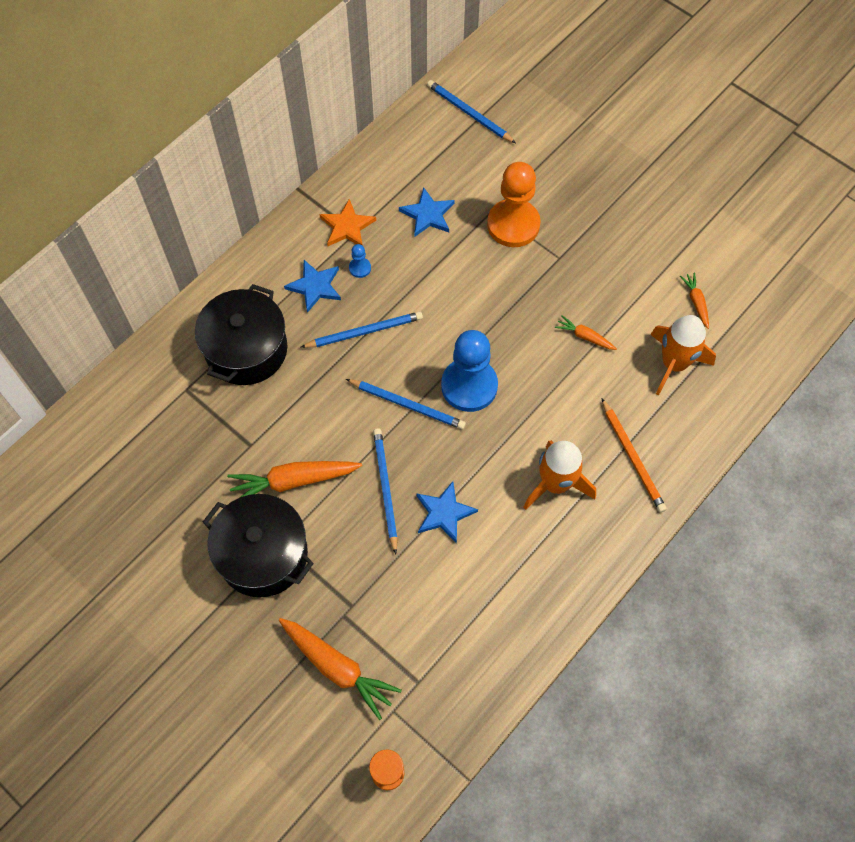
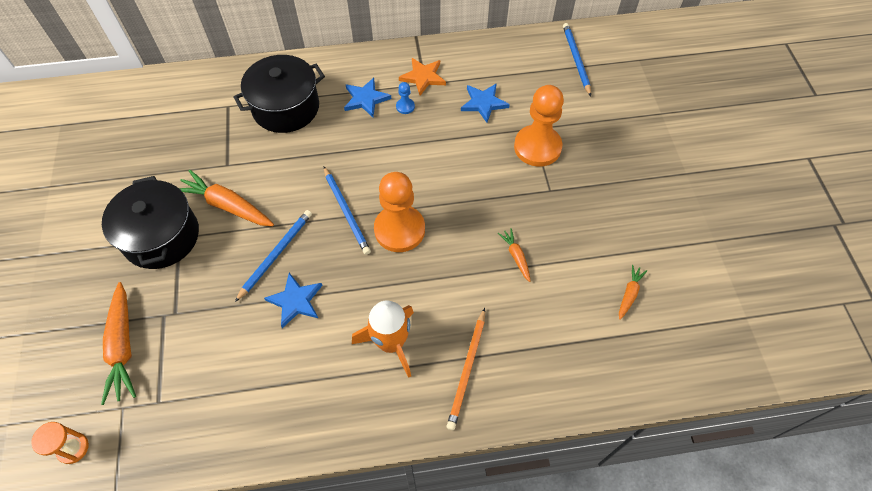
camera: 40 degrees right, 5 degrees down
blue pencil [301,311,423,348] -> none
blue pawn [441,330,498,412] -> orange pawn [374,172,425,252]
orange rocket [650,315,716,396] -> none

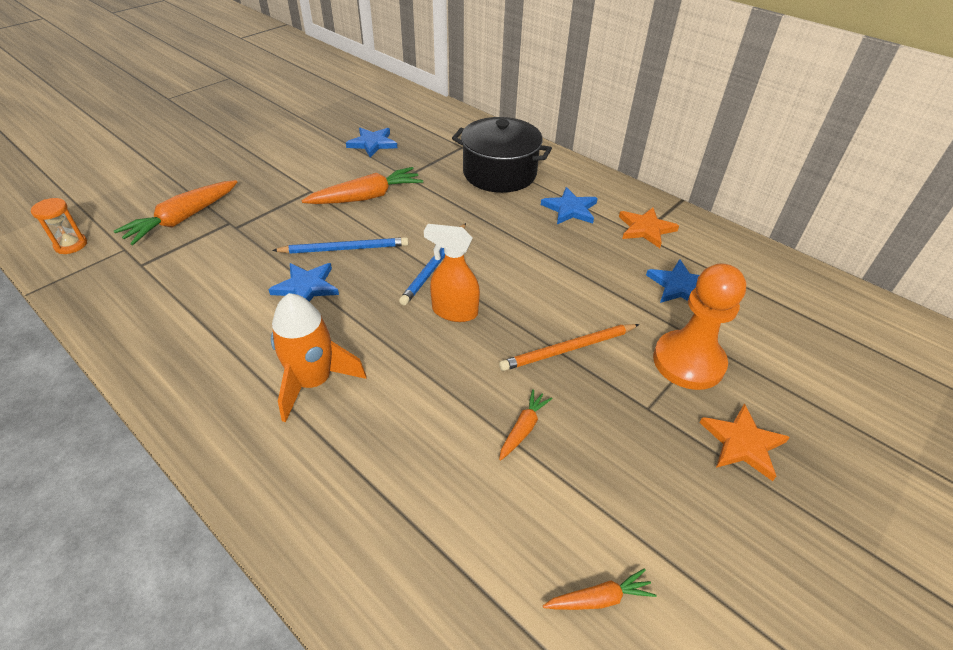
camera: 50 degrees right, 15 degrees down
black pot [102,176,199,269] -> none
orange carrot [179,170,274,226] -> orange carrot turned 75 degrees clockwise [302,167,423,204]
orange pawn [374,172,425,252] -> orange spray bottle [424,224,480,322]
blue pawn [396,82,415,114] -> none
orange pencil [447,308,485,430] -> orange pencil moved to [499,324,639,371]
blue pencil [563,23,591,96] -> none
none -> blue star [346,128,397,157]
none -> orange star [700,404,790,481]

